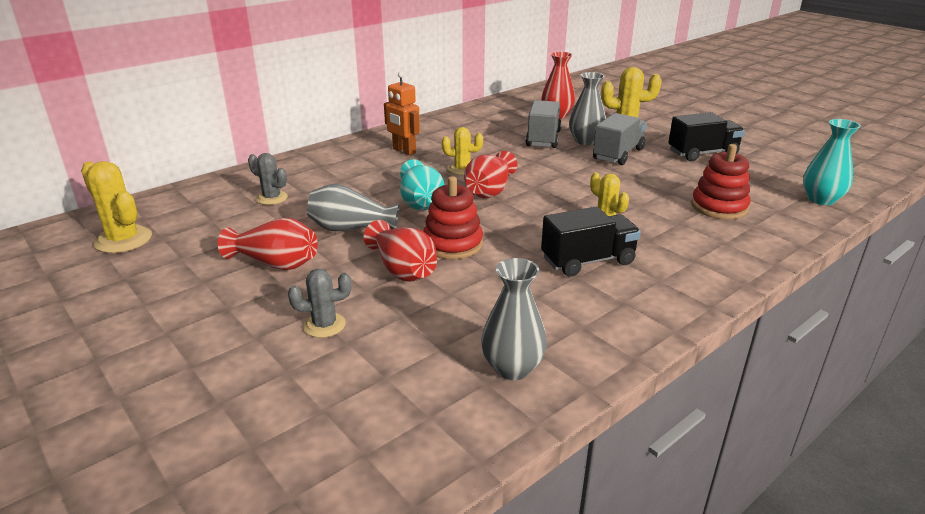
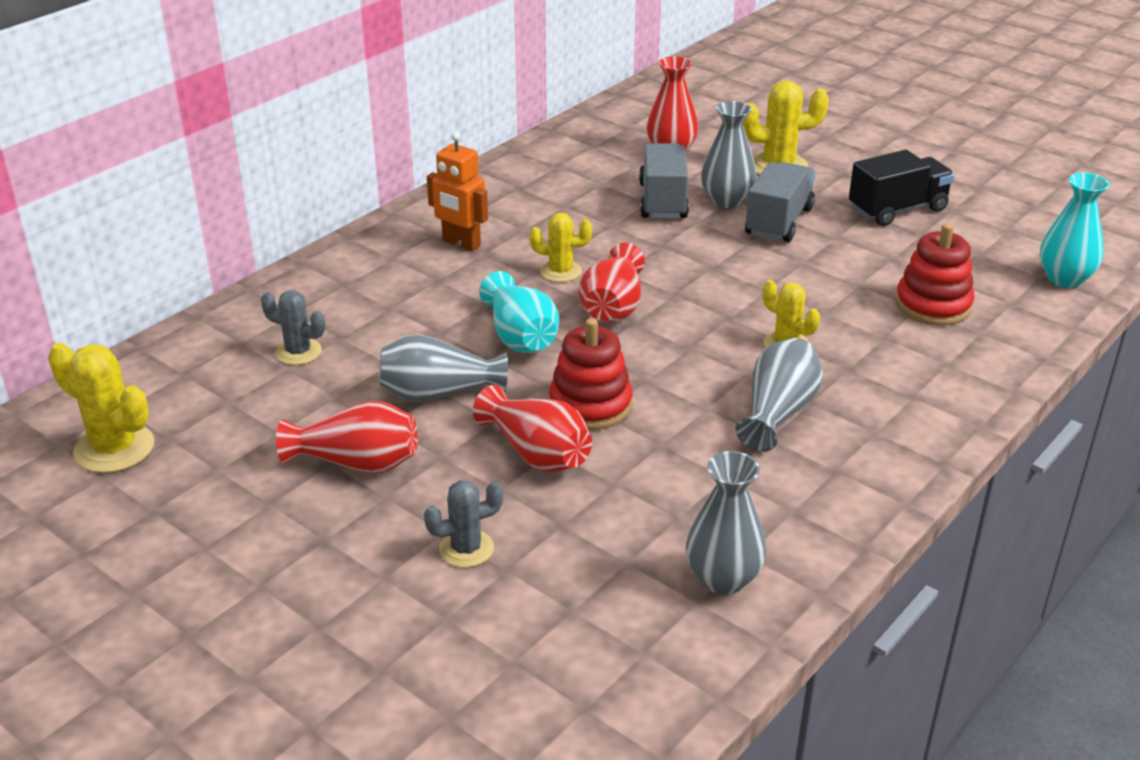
camera: 10 degrees left, 5 degrees up
black truck [541,207,641,277] -> grey vase [735,338,823,451]

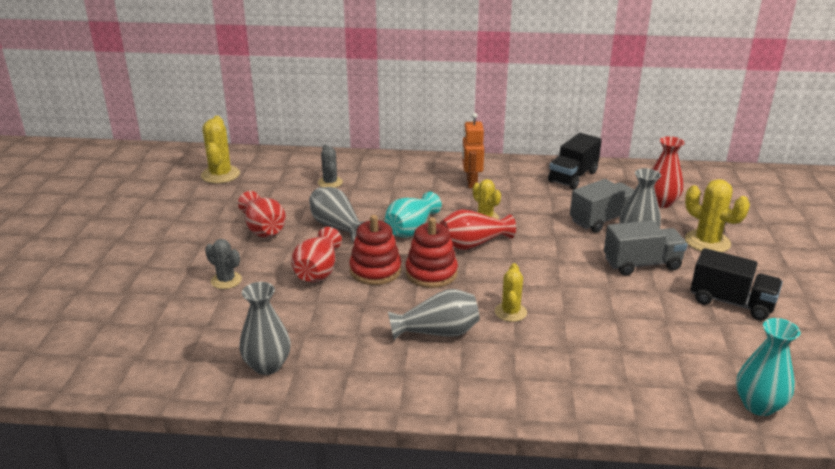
camera: 55 degrees right, 5 degrees down
red stacking toy [895,223,975,326] -> red stacking toy moved to [406,217,458,288]
none -> black truck [548,133,602,189]

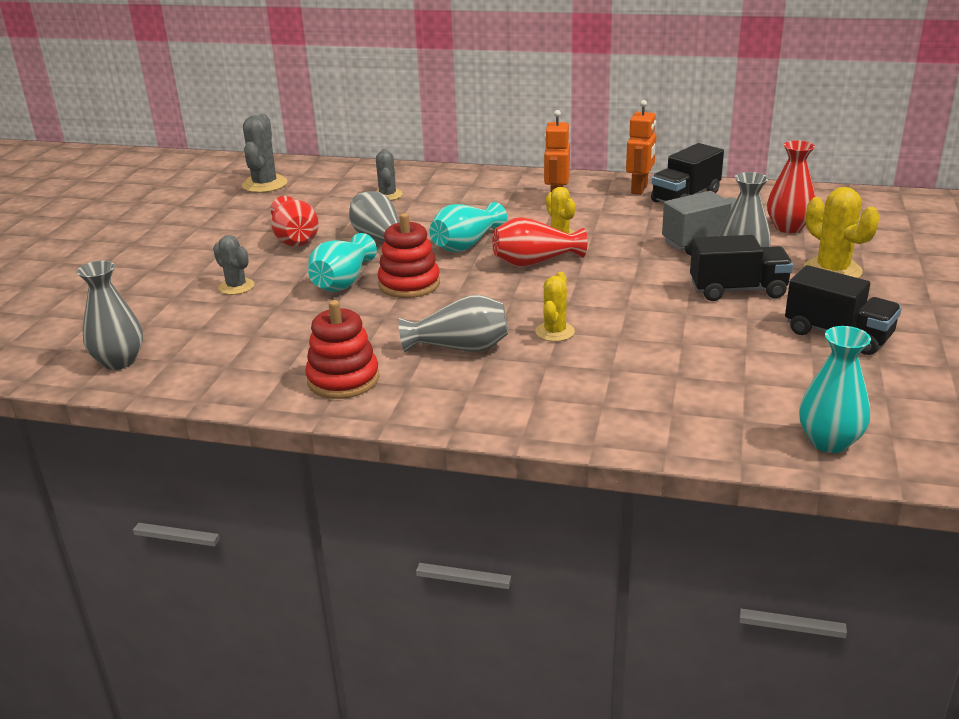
camera: 10 degrees right, 0 degrees up
yellow cactus [201,116,240,184] -> grey cactus [242,114,287,193]
grey vase [239,282,291,375] -> grey vase moved to [77,261,143,370]
red vase [291,227,342,282] -> turquoise vase [308,233,377,292]
red stacking toy [406,217,458,288] -> red stacking toy moved to [305,300,379,399]
grey truck [604,220,688,276] -> black truck [690,235,793,301]
none -> orange robot [626,100,656,195]

